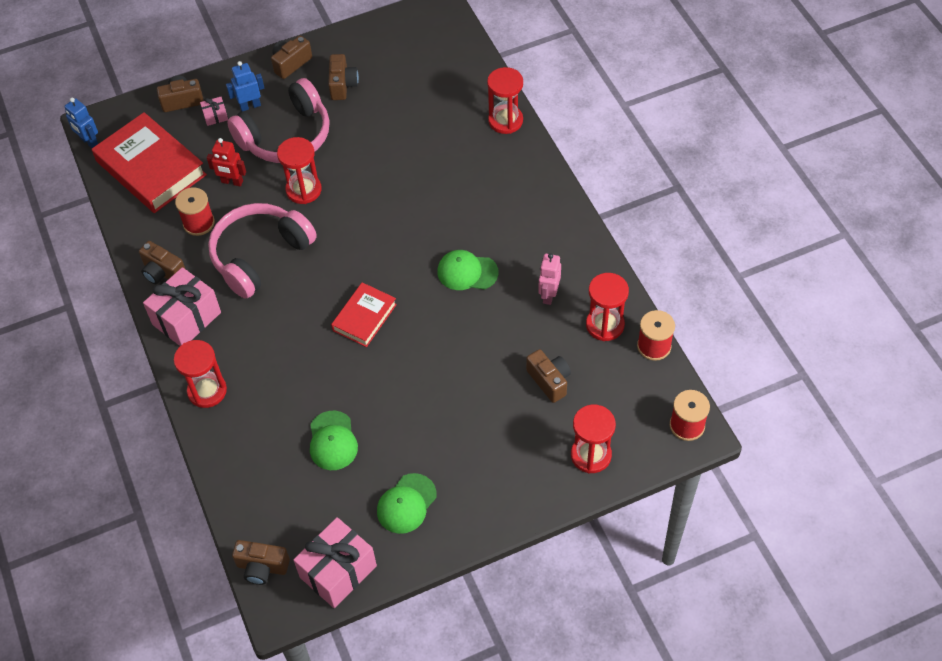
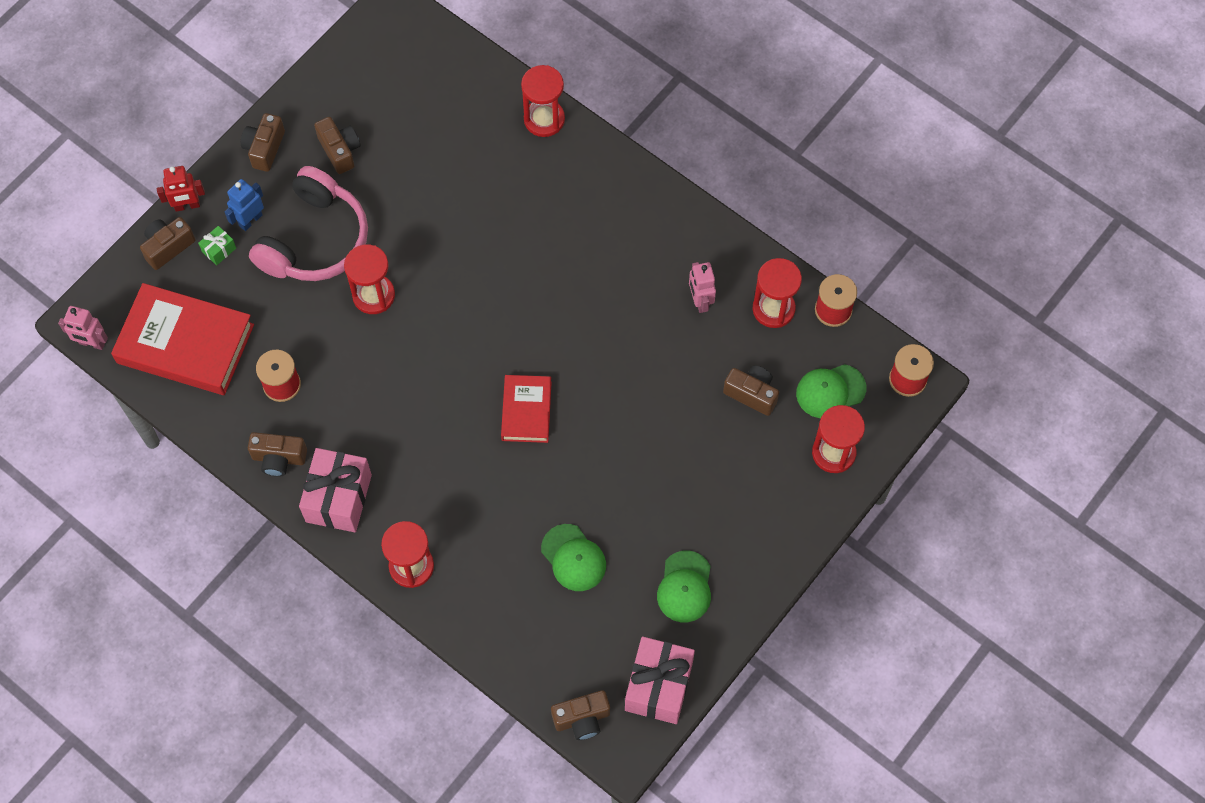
camera: 30 degrees left, 10 degrees up
blue robot [64,98,98,148] -> pink robot [58,306,108,350]
pink gift [200,97,228,126] -> green gift [198,226,236,265]
red robot [207,138,246,187] -> red robot moved to [157,166,205,212]
pink headphones [208,203,317,299] -> none
green cap [437,250,498,290] -> green cap moved to [796,364,866,418]

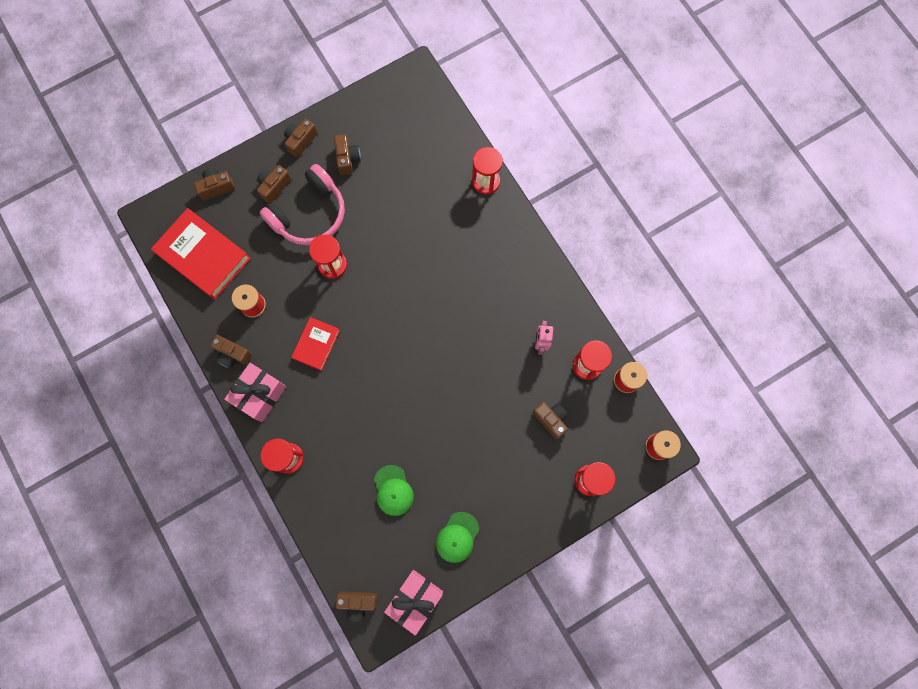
camera: 20 degrees right, 10 degrees up
pink robot [58,306,108,350] -> none
red robot [157,166,205,212] -> none
green gift [198,226,236,265] -> none
blue robot [225,179,264,231] -> brown camera [257,165,291,203]
red book [501,375,552,443] -> red book moved to [291,317,340,371]
green cap [796,364,866,418] -> none

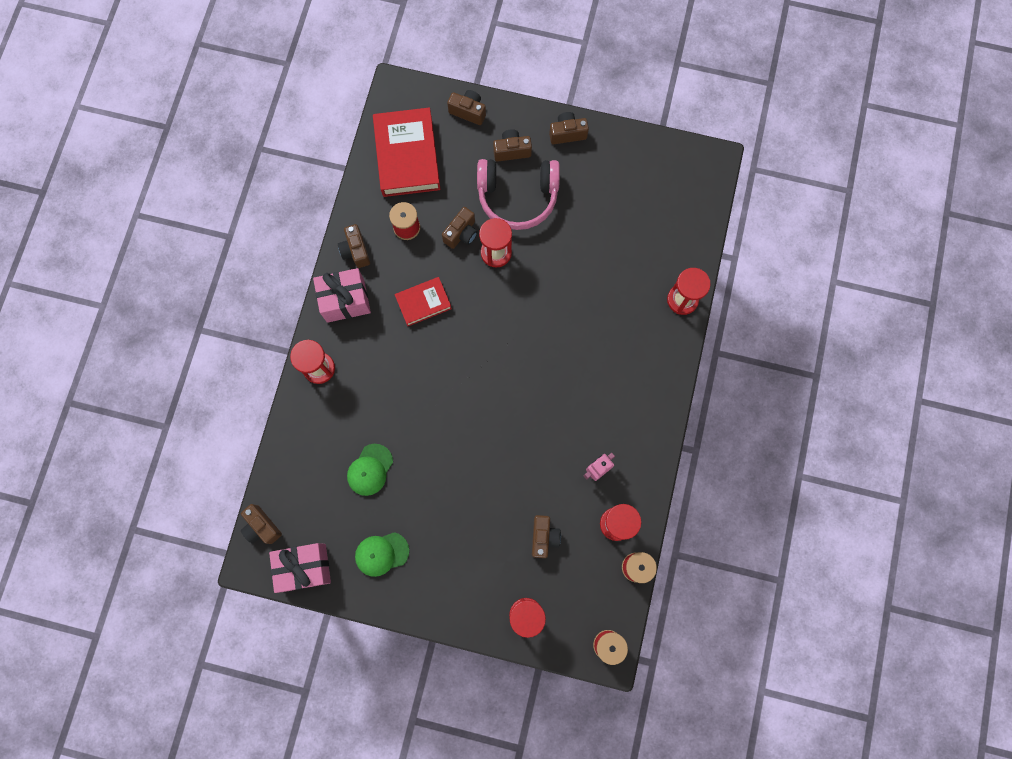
camera: 45 degrees right, 0 degrees up
brown camera [334,134,361,175] -> brown camera moved to [442,207,478,249]

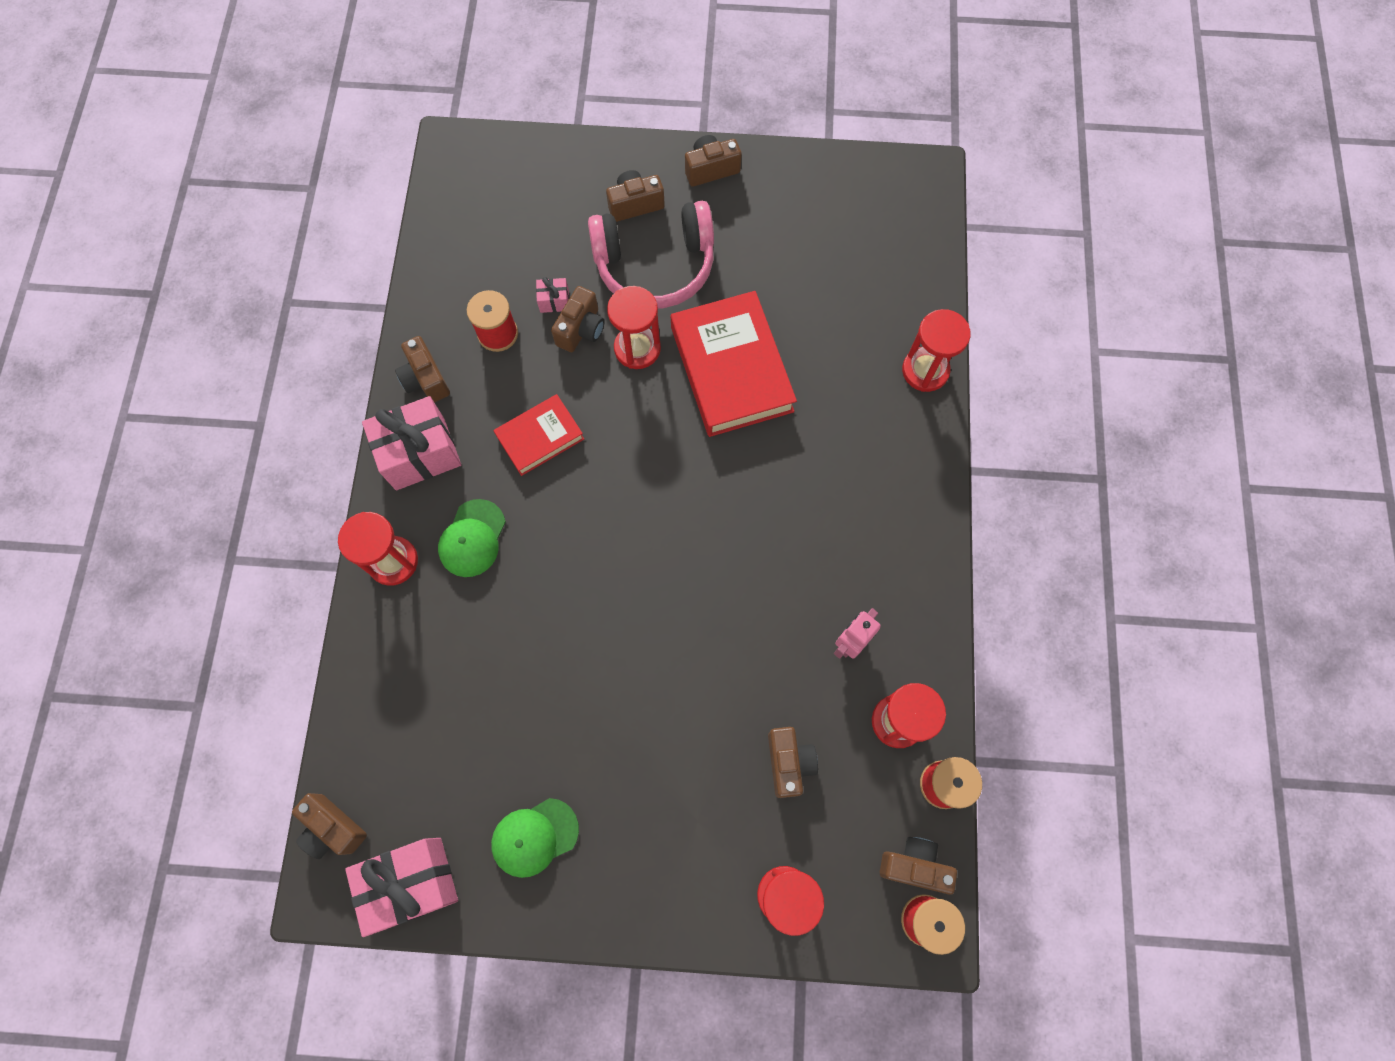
camera: 10 degrees left, 5 degrees down
green cap [347,444,393,496] -> green cap moved to [438,499,506,577]
red book [373,107,440,197] -> red book moved to [671,291,797,437]
brown camera [447,90,486,125] -> brown camera moved to [880,837,957,895]
none -> pink gift [536,277,569,313]

